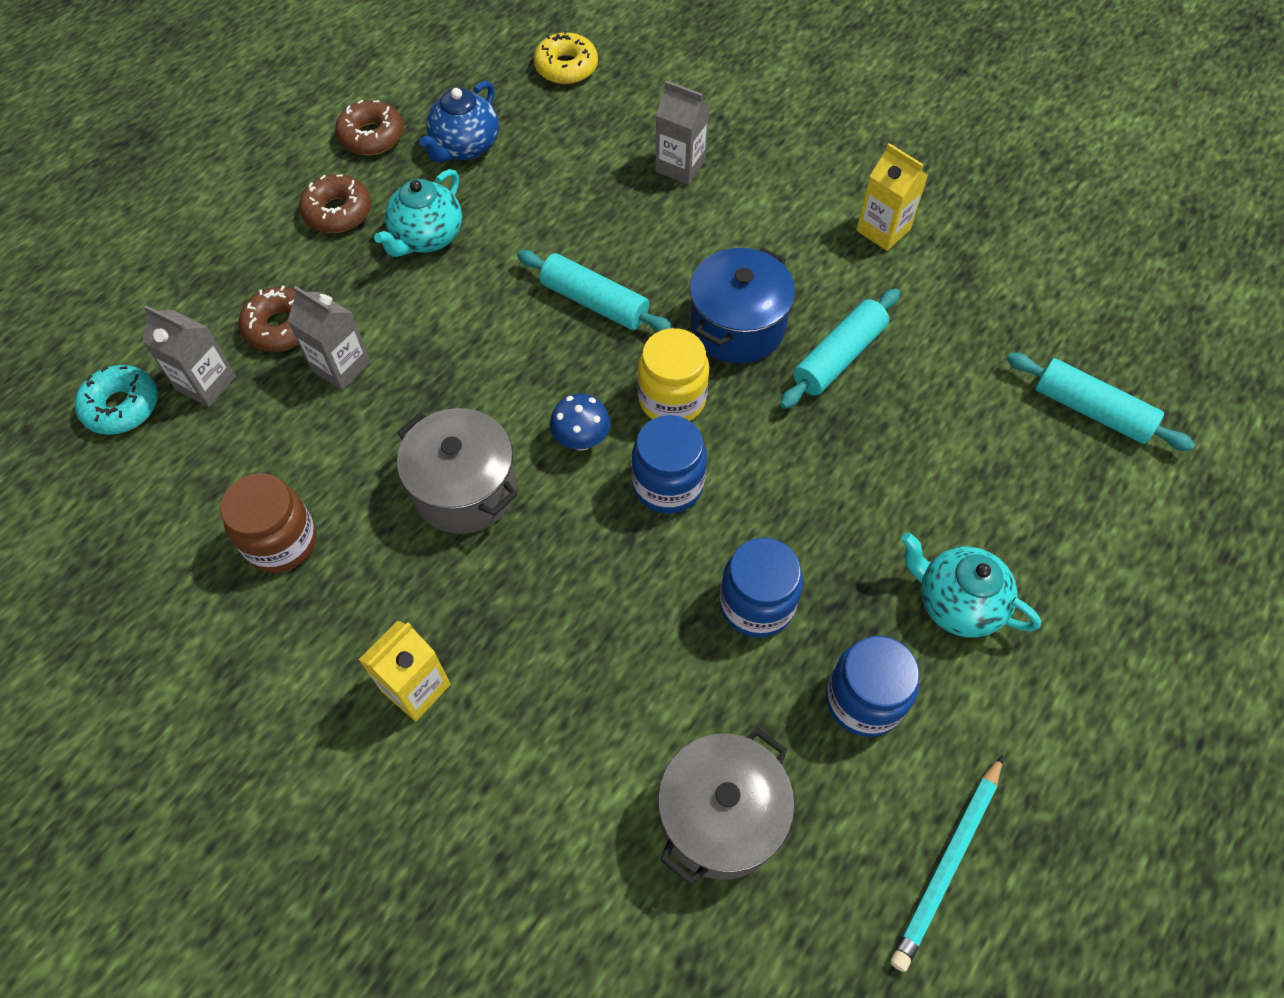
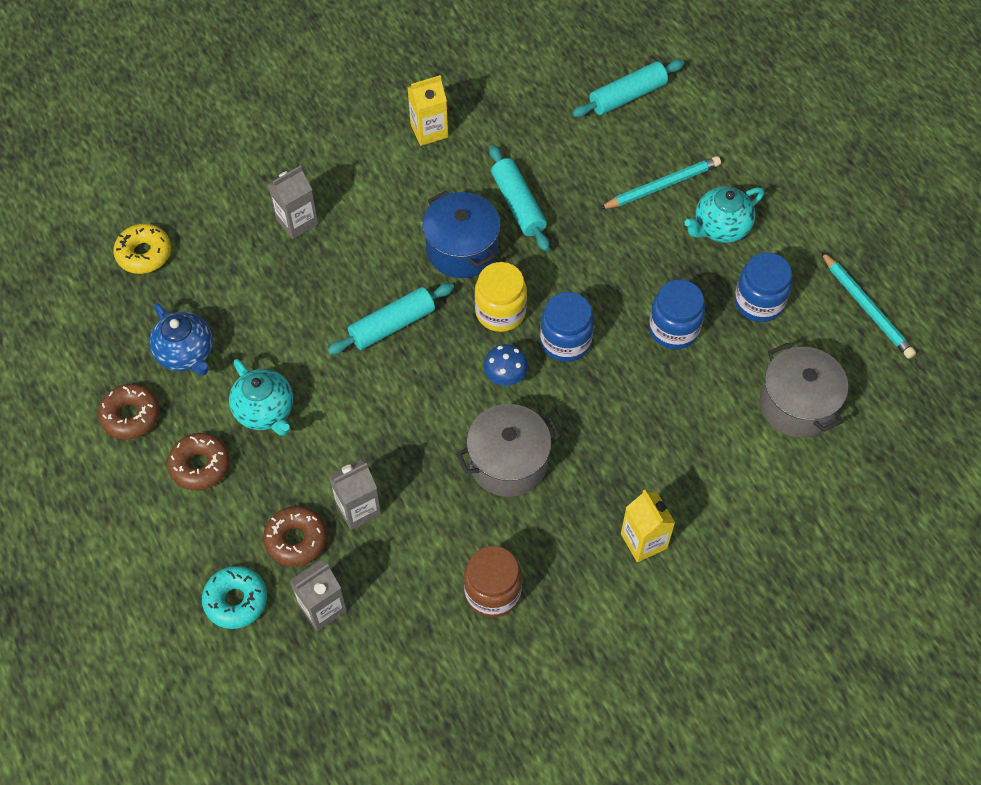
camera: 65 degrees left, 0 degrees up
turquoise donut [75,365,158,435] -> turquoise donut moved to [202,566,267,629]
none -> turquoise pencil [599,156,721,209]

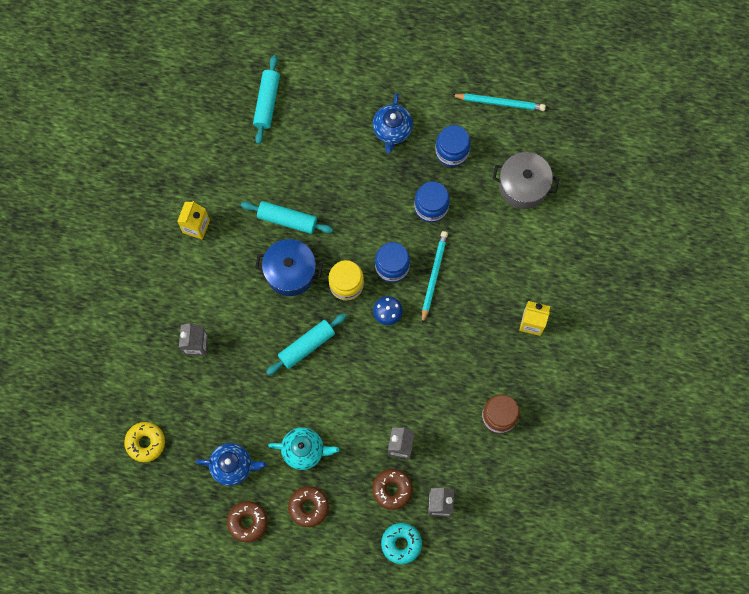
camera: 50 degrees left, 15 degrees up
turquoise rolling pin [328,283,454,355] -> turquoise rolling pin turned 45 degrees clockwise [266,314,347,375]
grey pot [456,404,561,497] -> none
turquoise pencil [599,156,721,209] -> turquoise pencil moved to [422,231,448,324]
turquoise teapot [685,187,764,243] -> blue teapot [373,93,413,153]

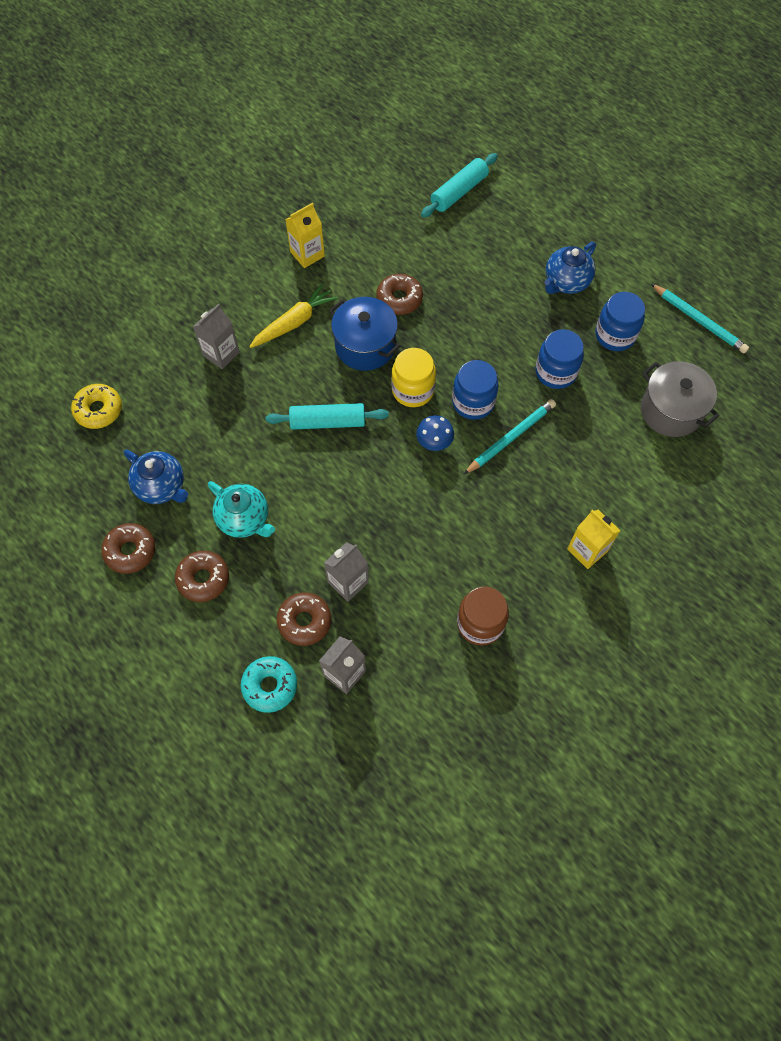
camera: 35 degrees right, 10 degrees down
turquoise rolling pin [241,201,333,234] -> brown donut [376,274,423,315]
none -> yellow carrot [249,283,338,348]

